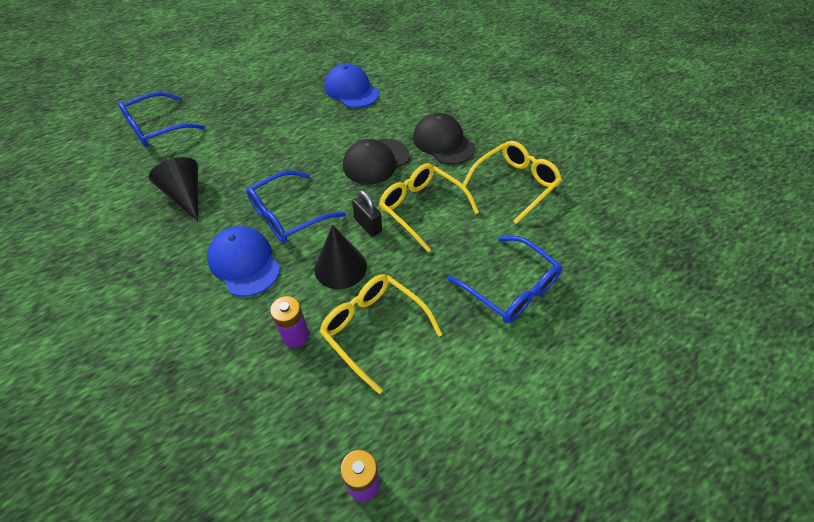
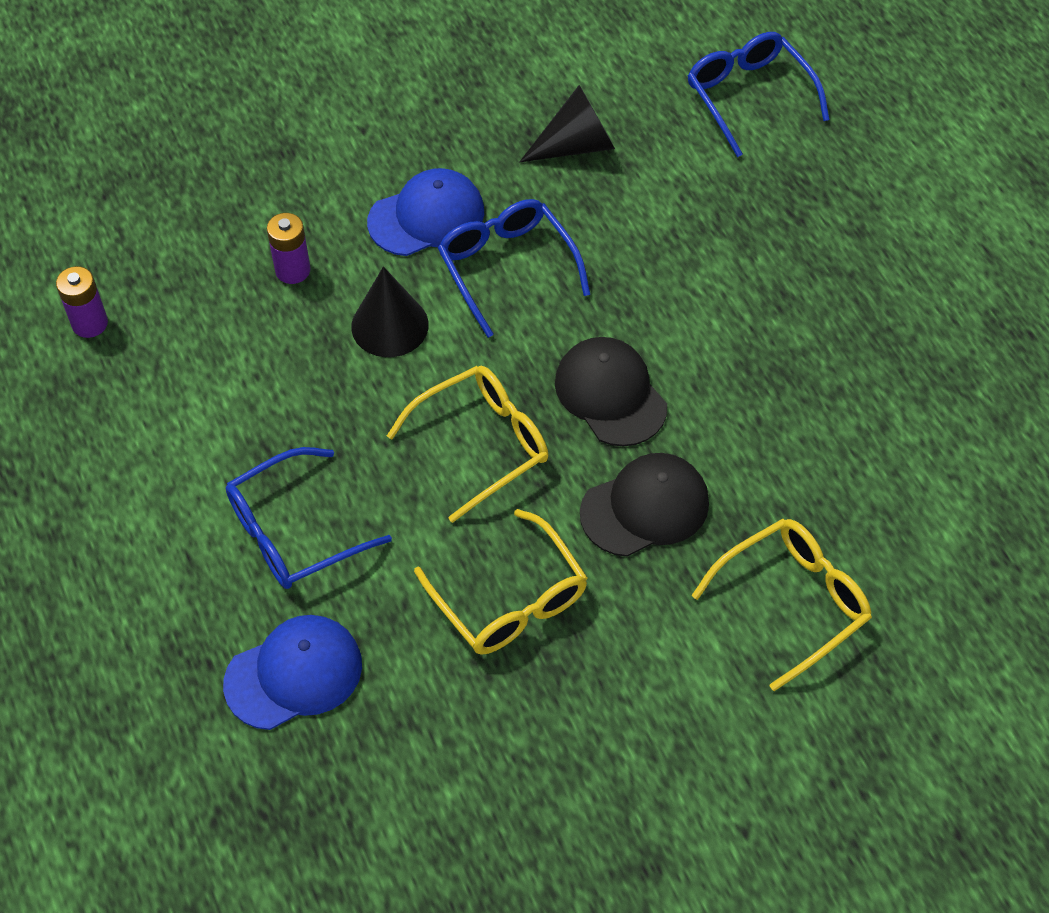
camera: 100 degrees right, 5 degrees up
yellow glasses [319,274,443,394] -> yellow glasses moved to [692,519,872,691]
blue cap [324,63,379,108] -> blue cap moved to [223,615,362,730]
black padlock [352,190,382,237] -> none

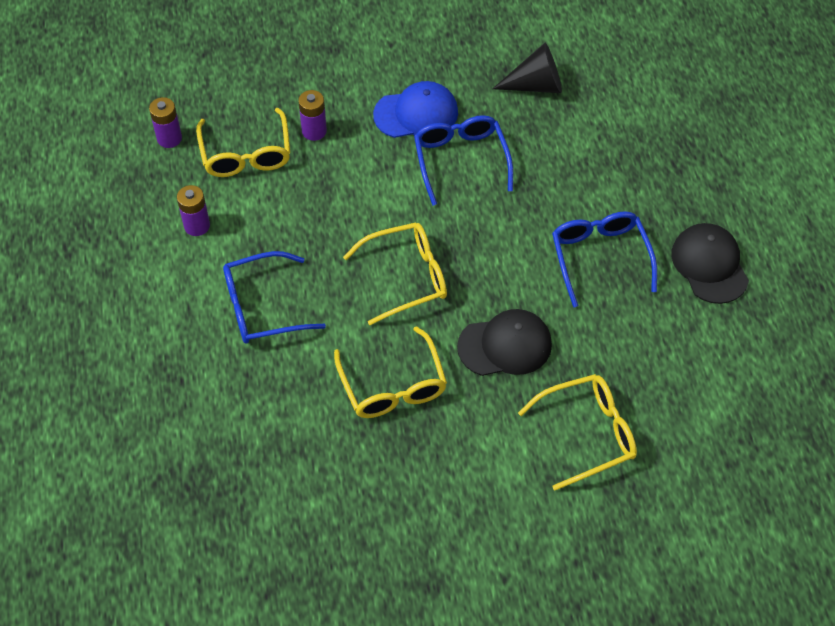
camera: 15 degrees right, 0 degrees up
blue cap [223,615,362,730] -> none
black cone [351,266,429,357] -> none
black cap [555,337,667,447] -> black cap moved to [671,223,749,304]
blue glasses [688,32,830,157] -> blue glasses moved to [552,211,657,308]
none -> purple battery [177,185,210,236]
none -> yellow glasses [196,108,290,177]

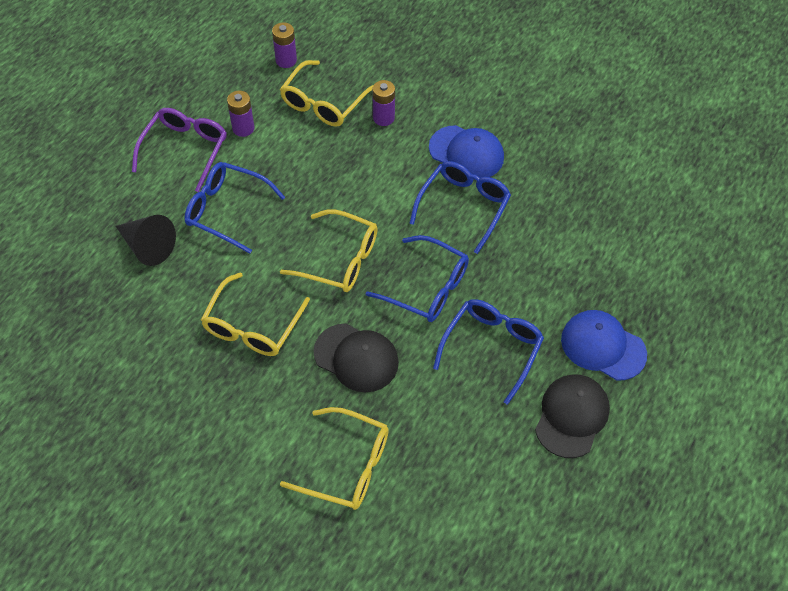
camera: 40 degrees right, 0 degrees up
black cone [492,43,562,93] -> black cone moved to [116,215,176,266]
none -> purple glasses [132,108,227,192]
none -> blue glasses [366,235,469,322]
none -> blue cap [561,310,647,381]

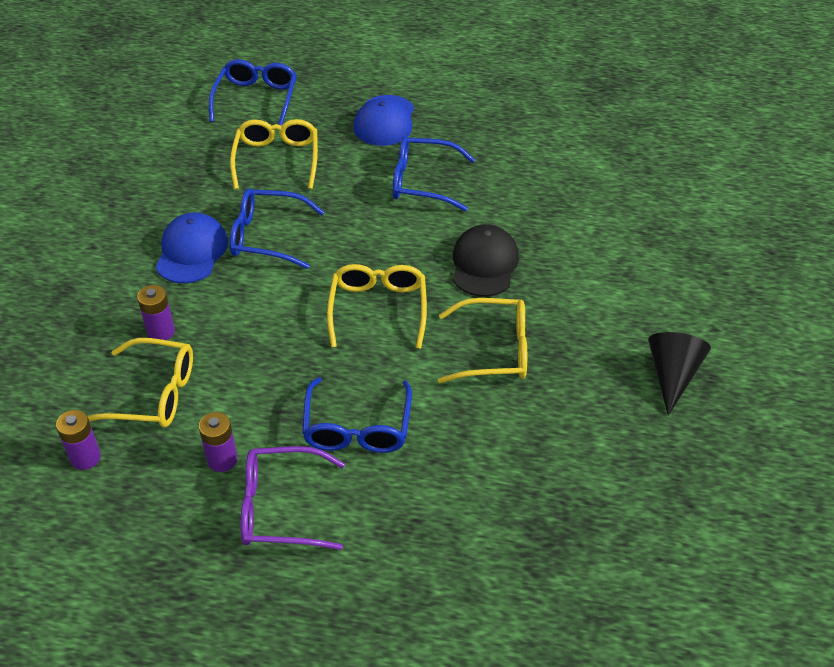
camera: 110 degrees left, 10 degrees down
black cone [116,215,176,266] -> black cone moved to [648,332,711,416]
yellow glasses [280,407,389,510] -> yellow glasses moved to [230,119,318,190]
blue glasses [366,235,469,322] -> blue glasses moved to [209,59,297,126]
black cap [535,374,610,458] -> none

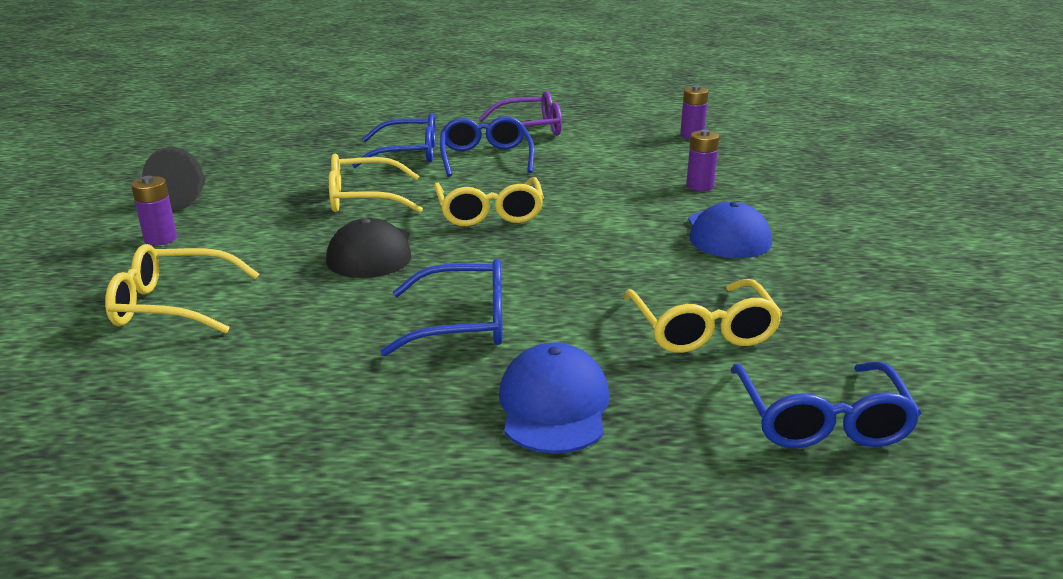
camera: 170 degrees right, 20 degrees down
yellow glasses [87,338,193,427] -> yellow glasses moved to [105,244,259,334]
purple battery [199,412,238,472] -> purple battery moved to [131,176,177,246]
blue glasses [229,189,324,269] -> blue glasses moved to [352,113,436,168]

